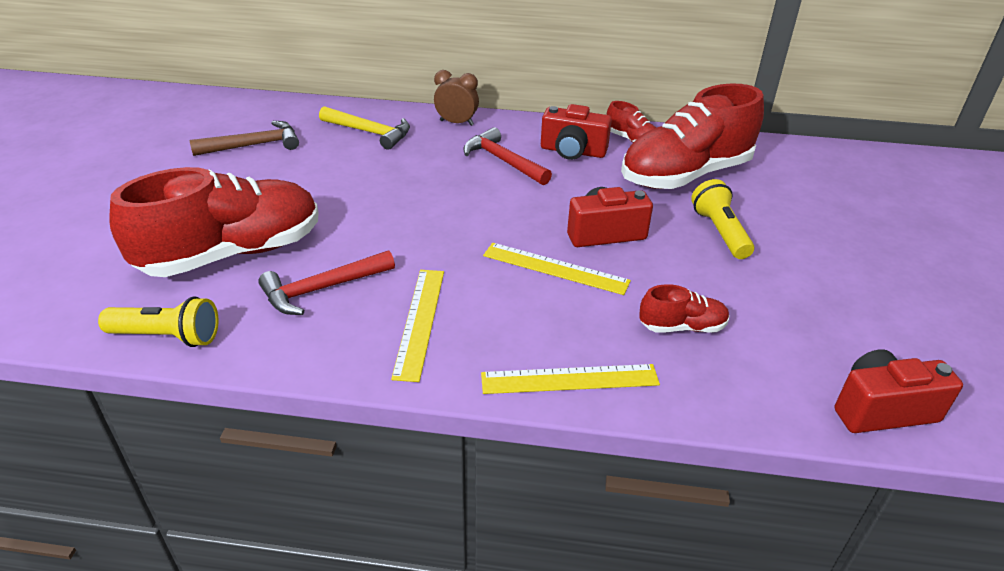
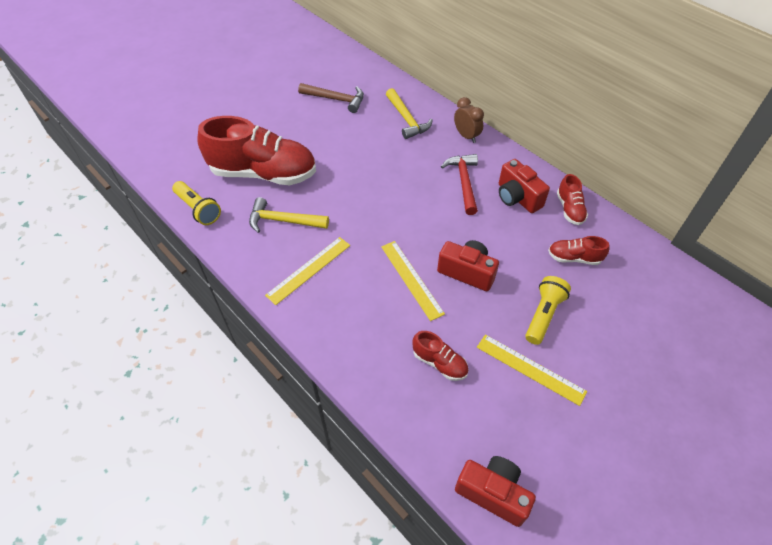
camera: 40 degrees right, 15 degrees up
red hammer [258,250,395,315] -> yellow hammer [249,197,329,233]
yellow ruler [481,364,660,394] -> yellow ruler moved to [477,334,587,406]
red shoe [621,83,764,189] -> red shoe [548,236,610,265], size x0.44

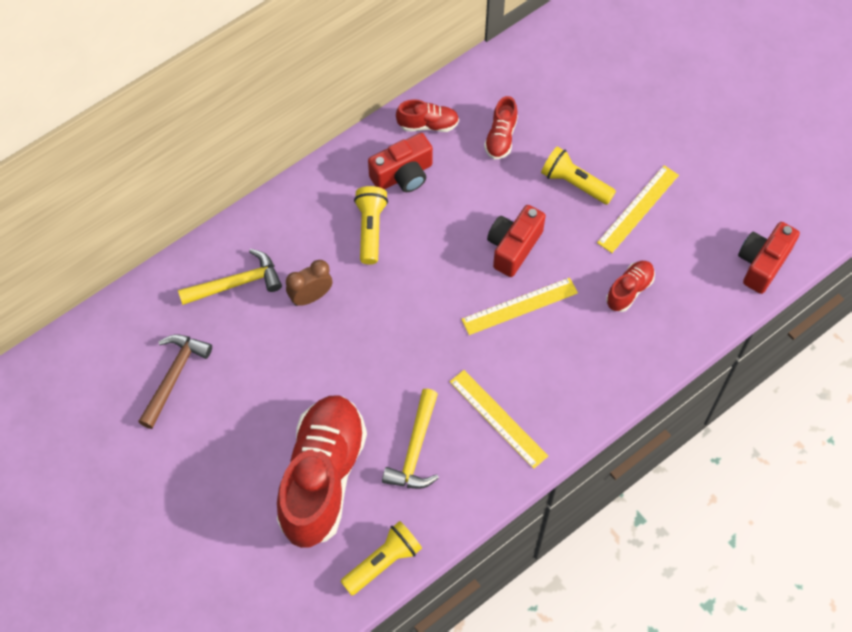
camera: 85 degrees left, 10 degrees up
red hammer [441,154,478,215] -> yellow flashlight [354,186,388,265]
brown clock [454,97,484,143] -> brown clock moved to [286,260,333,306]

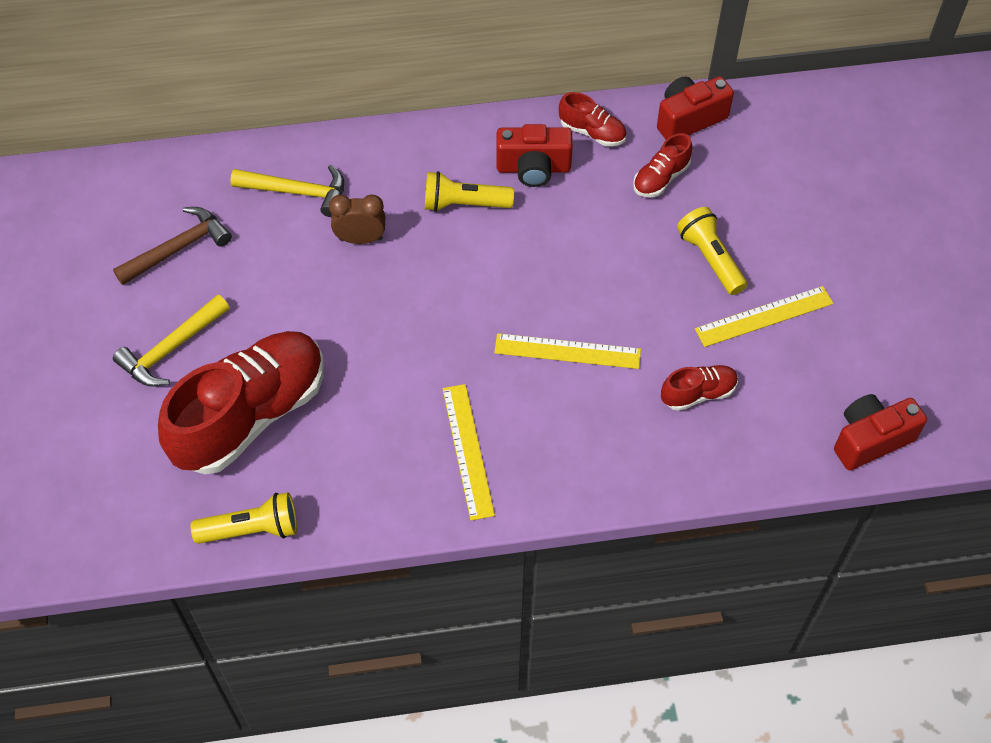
camera: 30 degrees right, 5 degrees down
yellow flashlight [354,186,388,265] -> yellow flashlight turned 120 degrees counterclockwise [425,171,514,212]
yellow hammer [382,389,439,489] -> yellow hammer moved to [113,295,230,387]
red camera [487,205,546,277] -> red camera moved to [657,76,734,140]

